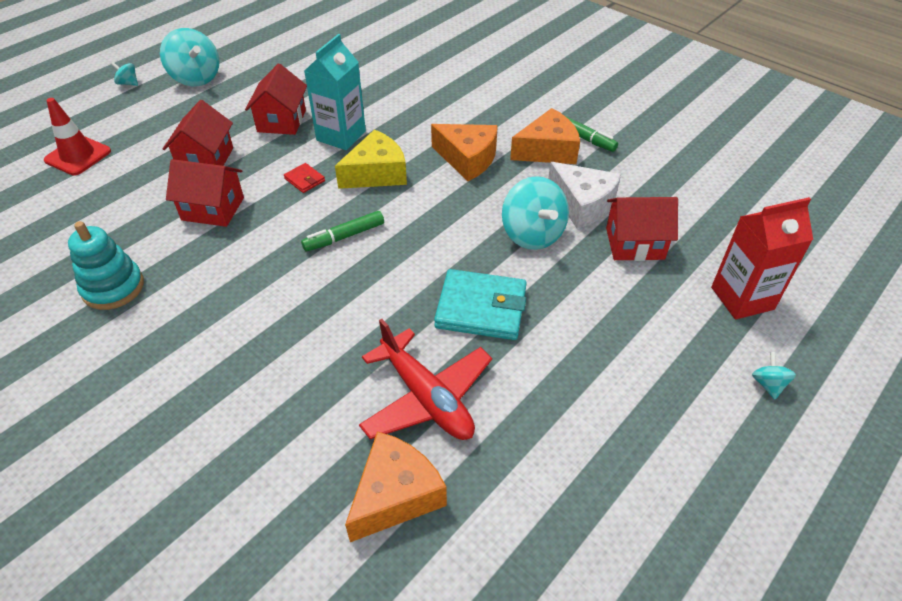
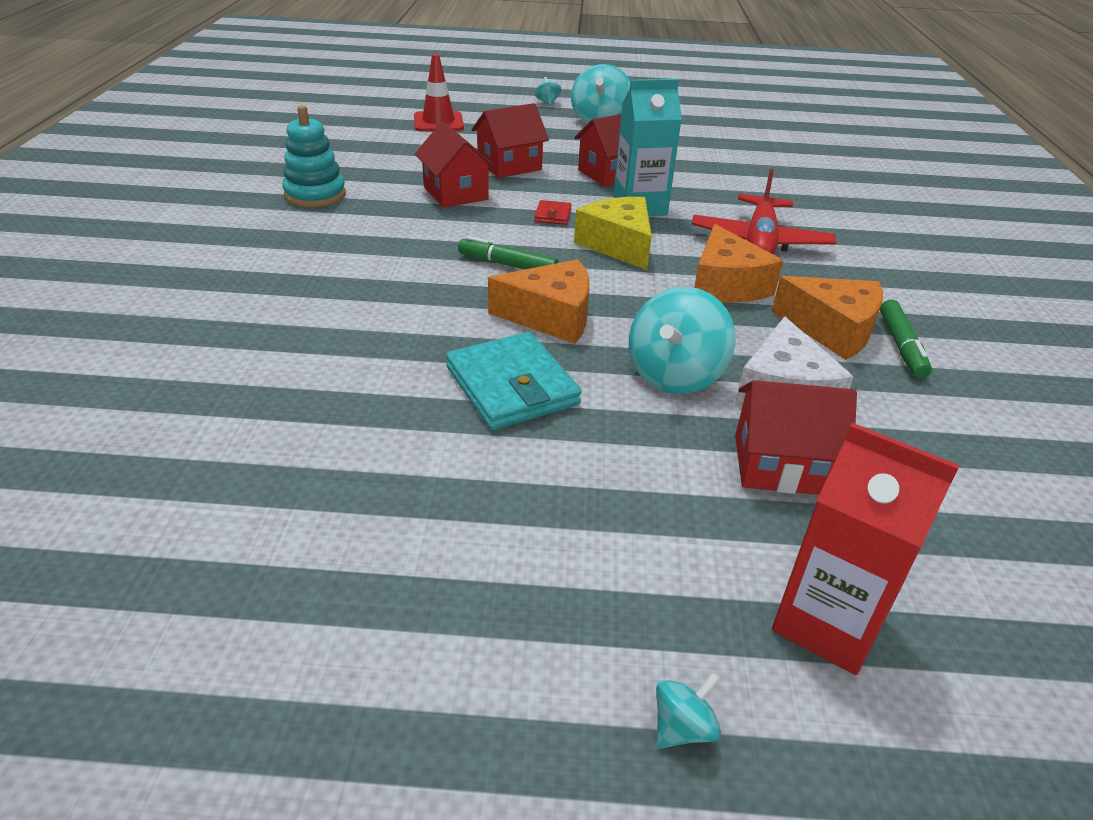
camera: 50 degrees right, 10 degrees down
yellow cheese [335,129,407,189] -> yellow cheese turned 135 degrees counterclockwise [574,197,652,270]
orange cheese [345,432,447,542] -> orange cheese moved to [488,259,589,344]
red plane [359,319,492,440] -> red plane moved to [692,169,836,255]
red house [606,197,678,261] -> red house turned 45 degrees counterclockwise [735,380,857,495]

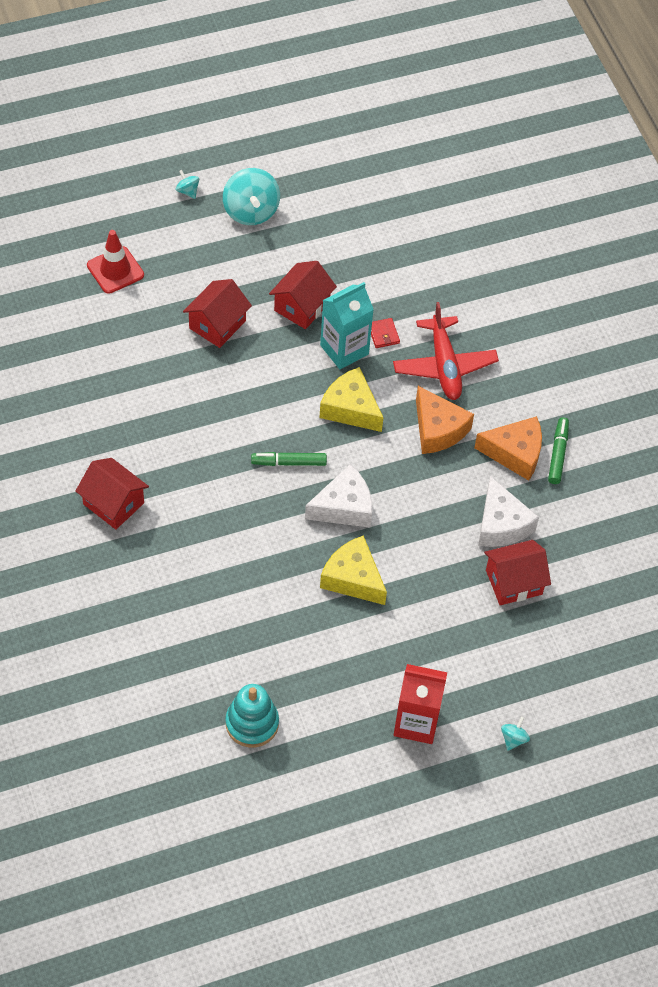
camera: 25 degrees left, 20 degrees up
turquoise stacking toy [282,105,346,207] -> turquoise stacking toy moved to [225,684,279,747]
red house [415,122,496,208] -> red house moved to [76,458,149,530]
turquoise wallet [446,332,582,430] -> yellow cheese [320,535,387,605]
orange cheese [488,259,589,344] -> white cheese [305,464,372,528]
red wallet [534,200,572,225] -> red wallet moved to [371,318,400,348]
turquoise spinning top [629,287,736,394] -> none
red carton [772,423,960,675] -> red carton moved to [394,664,447,744]
green marker [880,299,932,378] -> green marker turned 150 degrees counterclockwise [548,417,569,484]

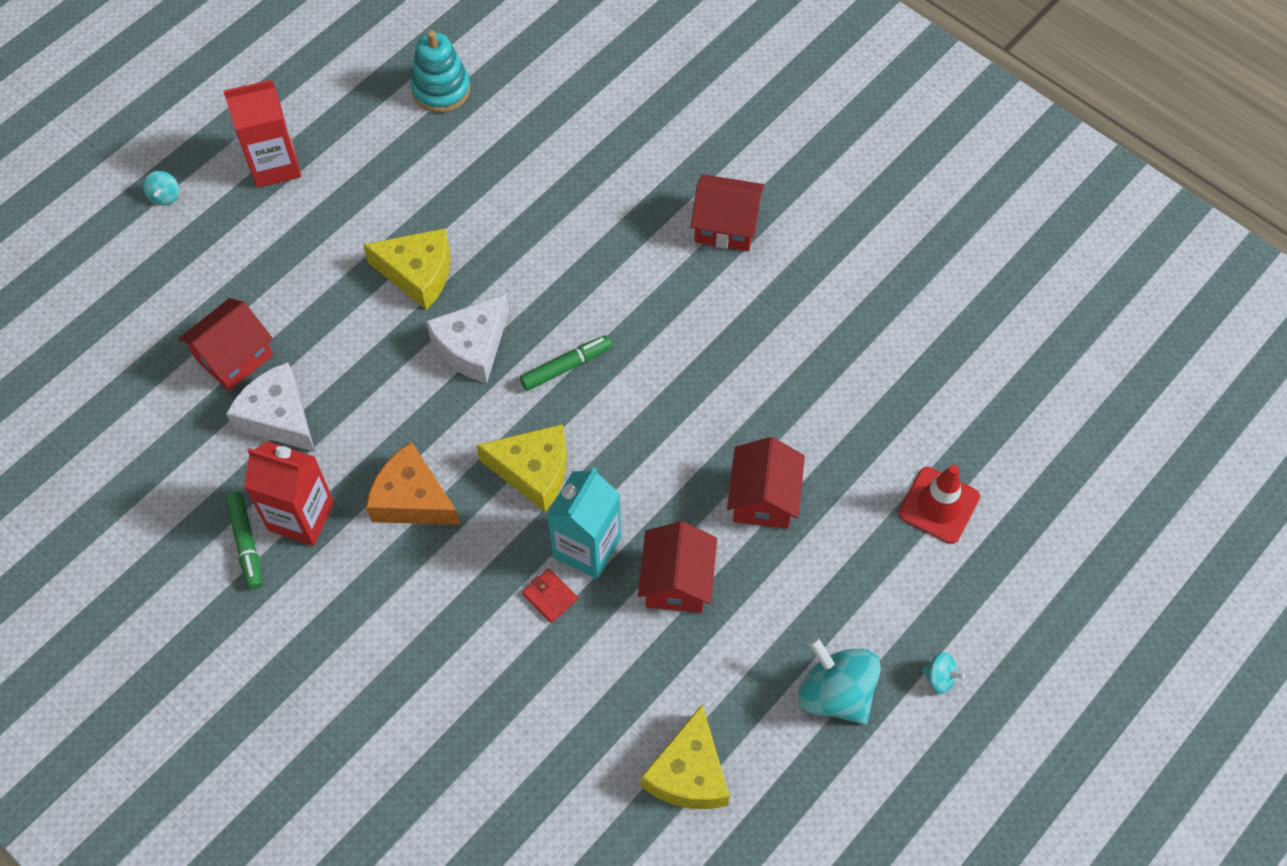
camera: 155 degrees right, 5 degrees up
red plane [393,302,499,400] -> none
orange cheese [474,416,542,481] -> red carton [244,442,334,546]
none -> yellow cheese [641,705,730,809]

